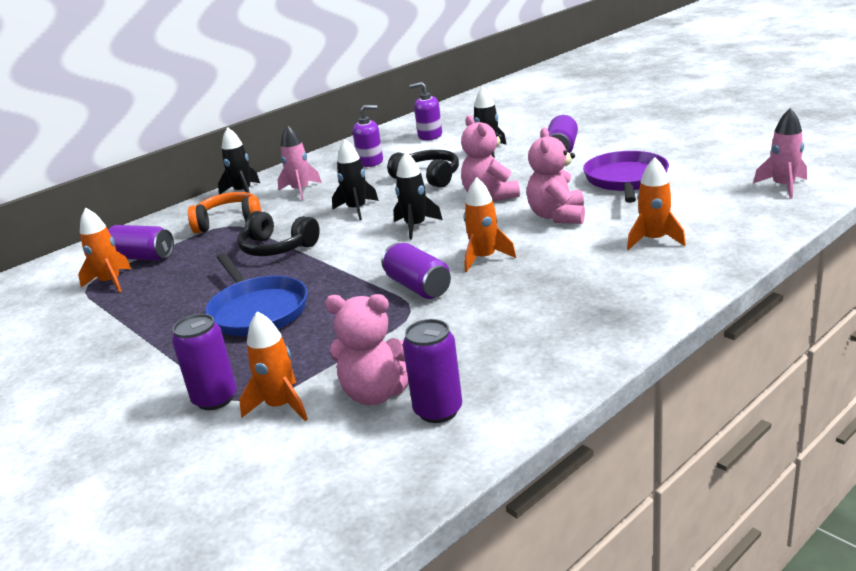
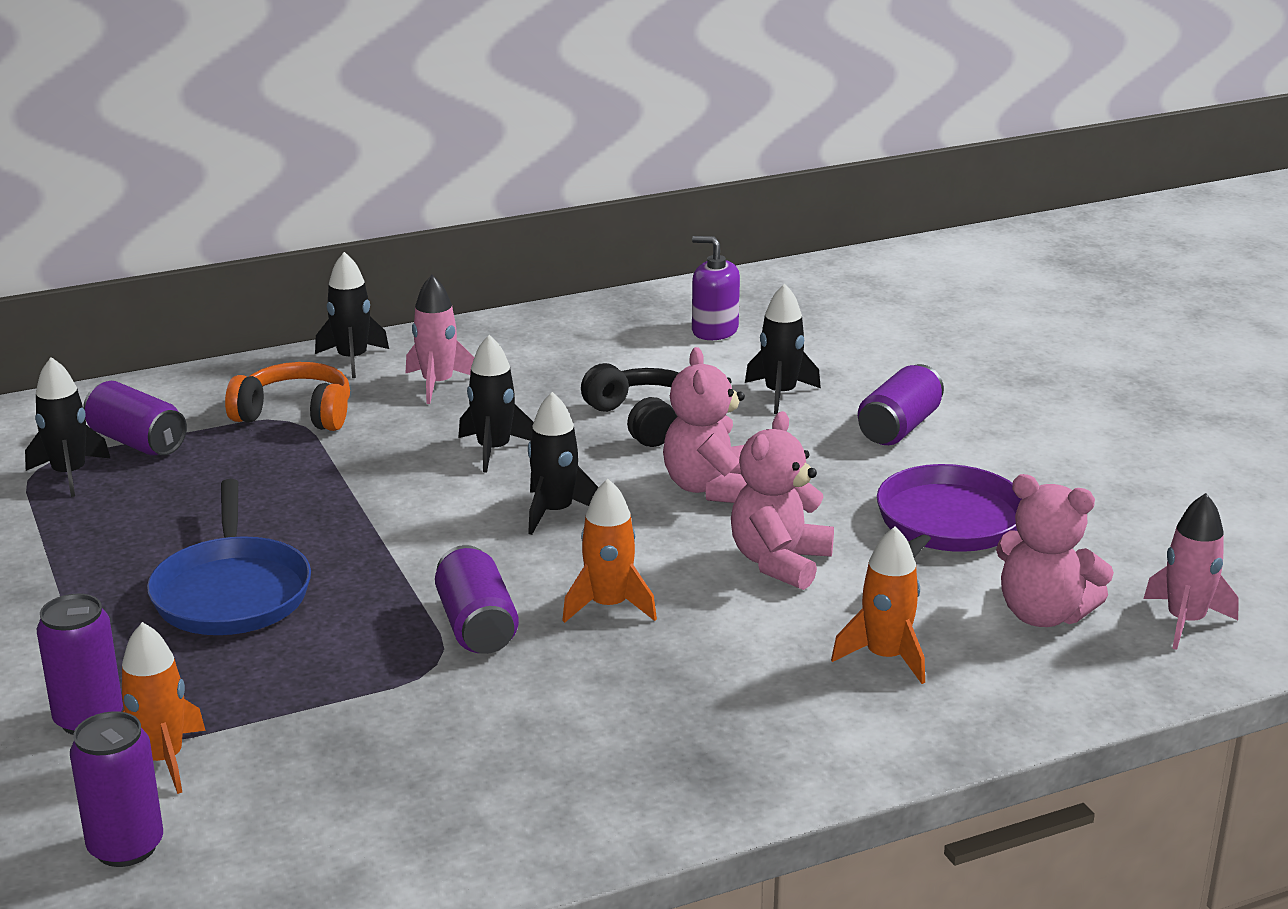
camera: 15 degrees right, 0 degrees up
orange rocket [78,207,131,293] -> black rocket [25,357,111,497]
black headphones [237,211,320,256] -> none
pink teddy bear [325,294,409,405] -> pink teddy bear moved to [996,474,1114,627]
purple soap dispenser [353,105,383,167] -> none
purple can [403,319,462,423] -> purple can moved to [70,711,163,867]

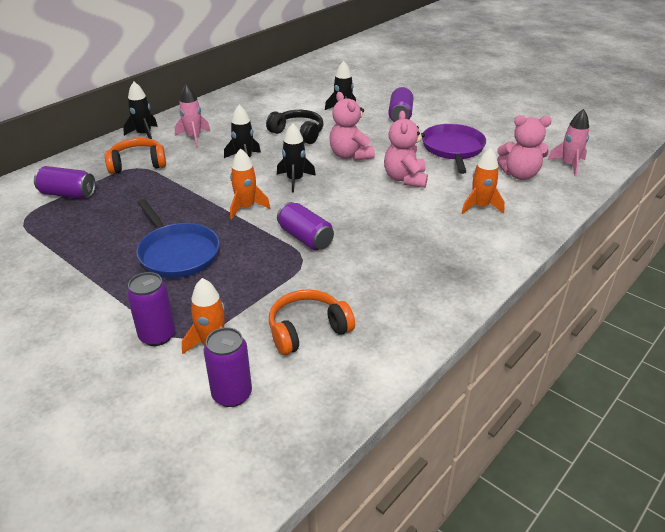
camera: 25 degrees left, 10 degrees up
black rocket [25,357,111,497] -> none
orange rocket [562,479,657,623] -> orange rocket moved to [230,148,270,220]
purple soap dispenser [692,236,740,340] -> none
none -> orange headphones [269,289,355,355]

